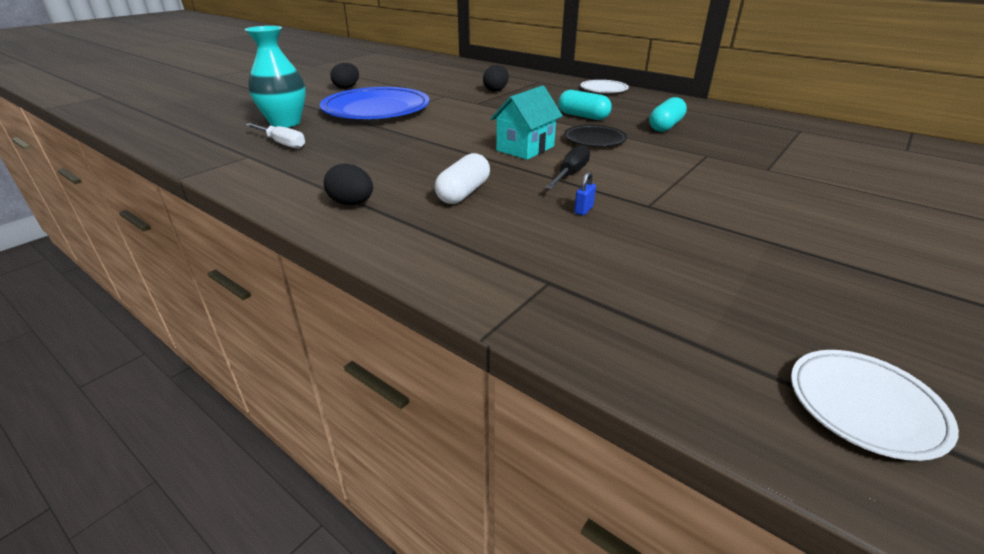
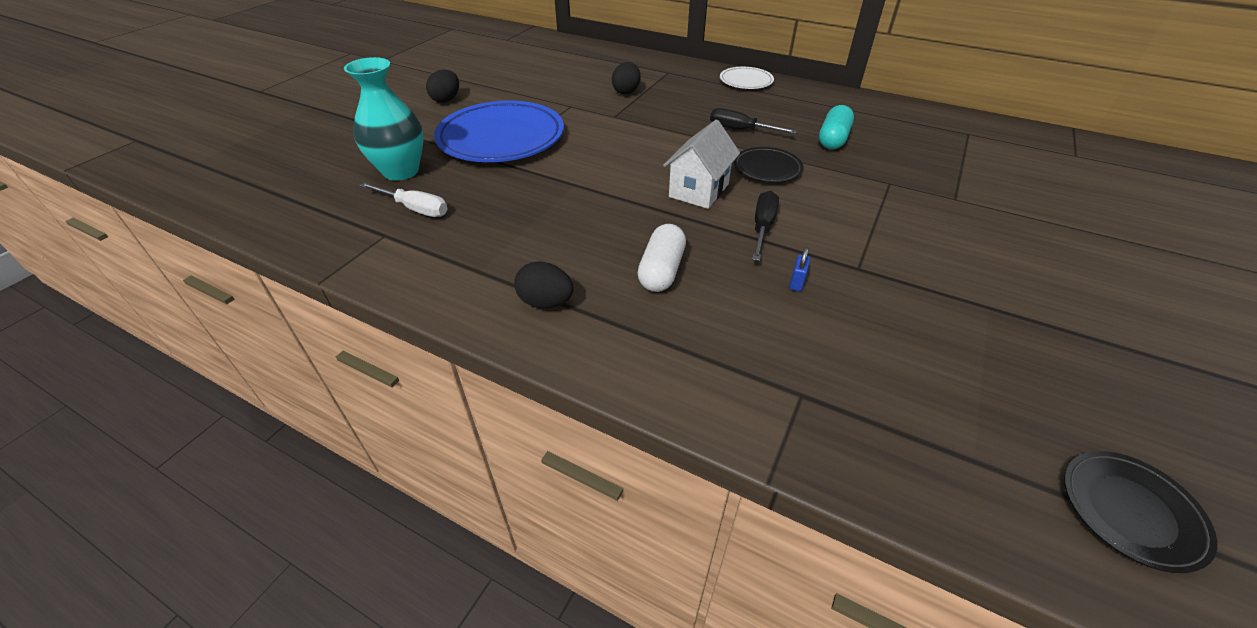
camera: 10 degrees left, 10 degrees up
turquoise house [490,85,563,160] -> white house [663,120,740,209]
turquoise capsule [558,90,612,120] -> black screwdriver [710,108,797,134]
white plate [791,350,959,461] -> black plate [1064,451,1217,573]

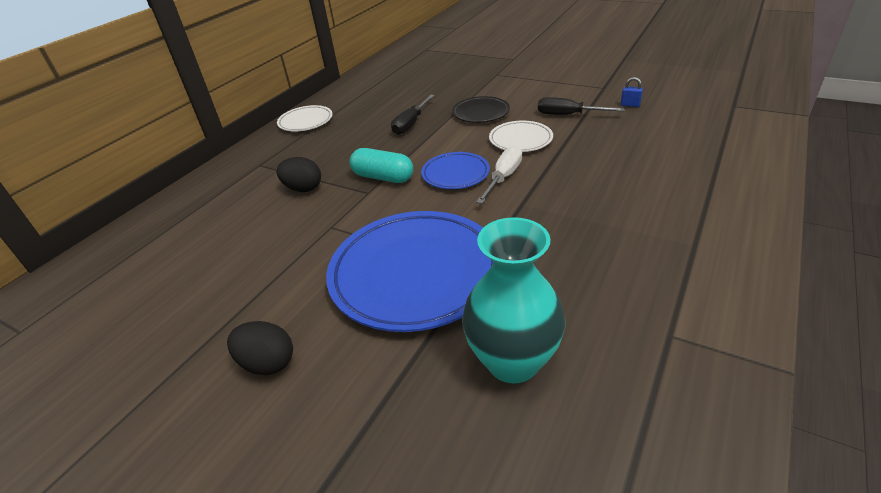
camera: 85 degrees left, 5 degrees down
white screwdriver [360,182,448,217] -> white screwdriver moved to [476,146,522,204]
black egg [514,261,573,308] -> none
white capsule [637,224,686,292] -> none
white house [663,120,740,209] -> white plate [489,121,553,152]
turquoise capsule [819,105,854,149] -> turquoise capsule moved to [350,148,413,183]
black plate [1064,451,1217,573] -> none
none -> blue plate [421,152,490,189]

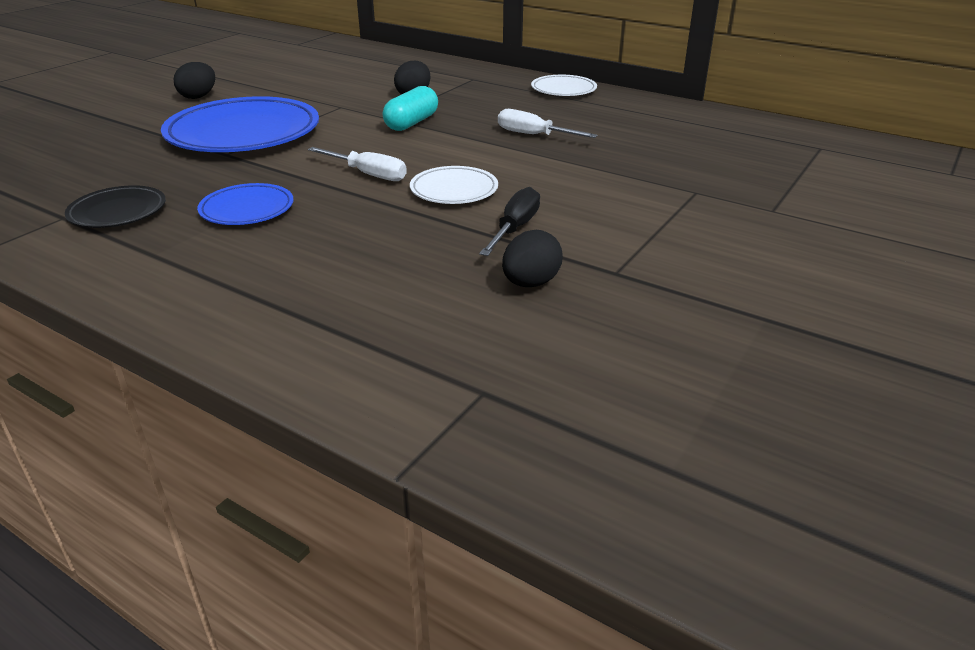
camera: 90 degrees right, 5 degrees down
black screwdriver [391,94,435,135] -> white screwdriver [498,109,598,138]
blue plate [421,152,490,189] -> blue plate moved to [197,183,294,225]
black plate [452,96,510,123] -> black plate moved to [65,185,166,228]
turquoise vase [462,217,566,383] -> none
blue padlock [621,77,643,107] -> black egg [502,230,563,287]

